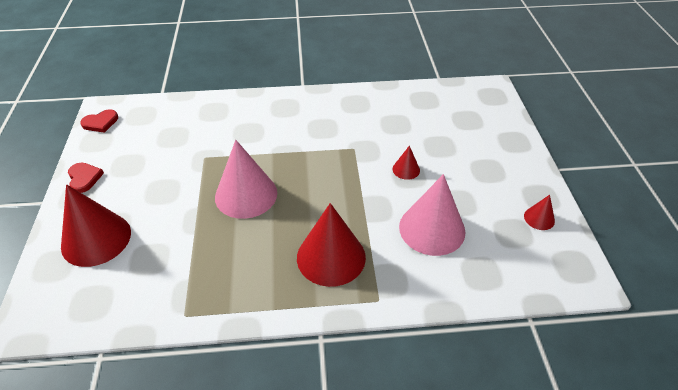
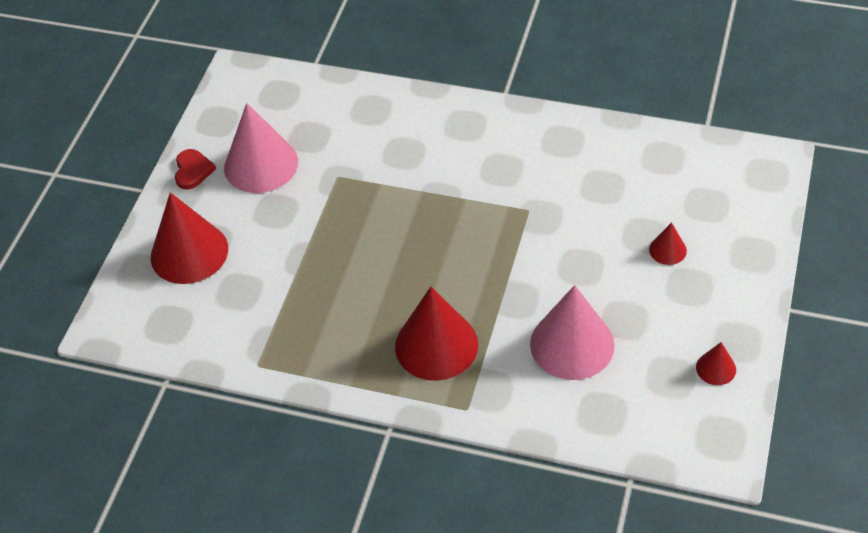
camera: 25 degrees right, 5 degrees up
red heart [80,109,118,133] -> none
pink cone [215,140,277,219] -> pink cone moved to [224,103,298,193]
red cone [392,146,420,180] -> red cone moved to [649,222,687,265]

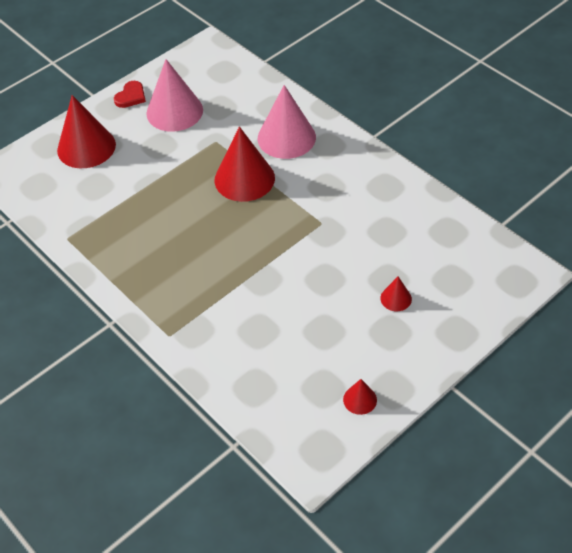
camera: 30 degrees right, 0 degrees up
red cone [395,287,478,381] -> red cone moved to [215,127,275,202]
pink cone [530,285,615,380] -> pink cone moved to [258,85,316,159]

